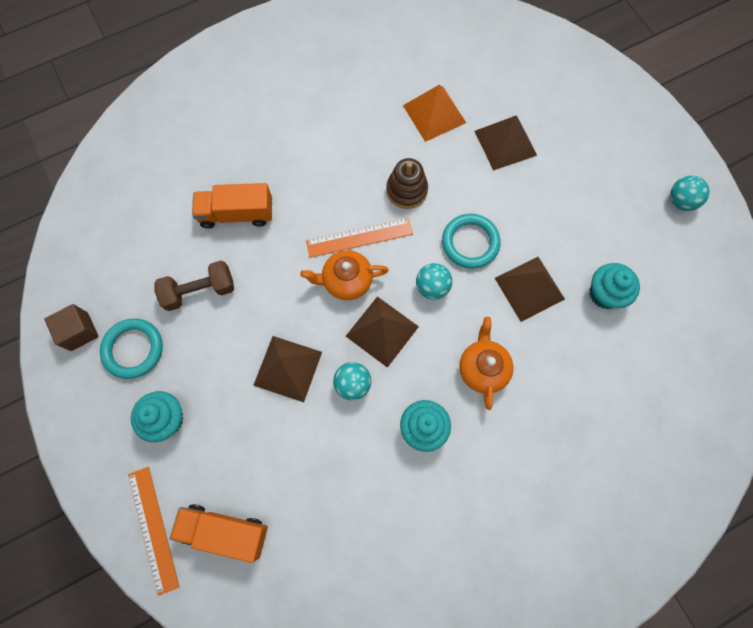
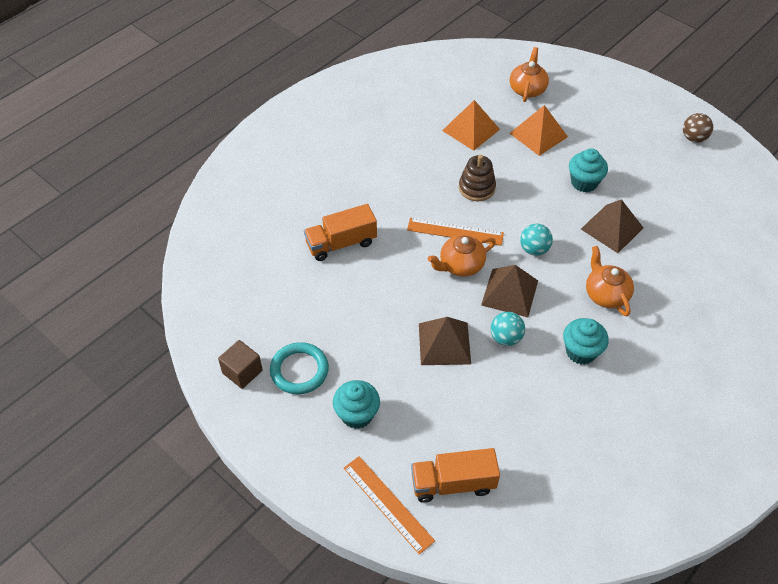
camera: 20 degrees left, 20 degrees down
brown dumbbell [154,261,234,311] -> none
orange ruler [306,218,413,258] -> orange ruler turned 45 degrees clockwise [407,217,504,246]
turquoise ring [442,214,501,269] -> none
brown pyramid [474,116,537,171] -> orange pyramid [510,105,568,156]
turquoise cupcake [590,263,640,309] -> turquoise cupcake moved to [569,149,608,192]
turquoise ball [670,176,710,211] -> brown ball [683,113,713,143]
none -> orange teapot [510,47,549,102]

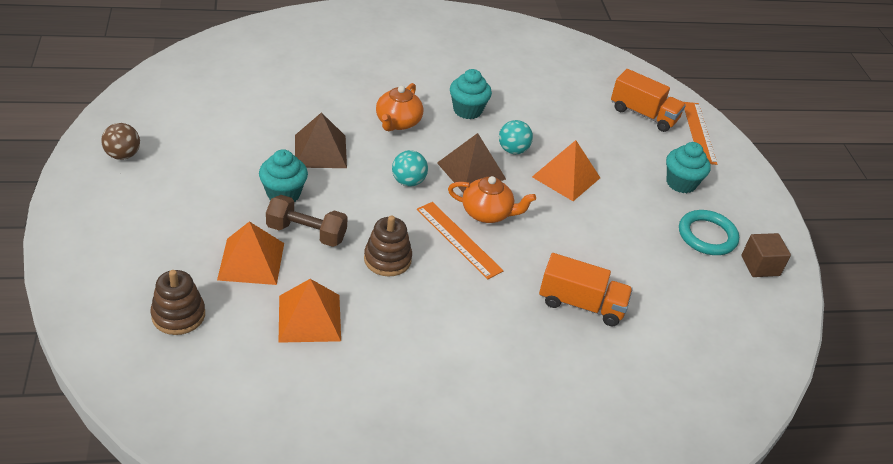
camera: 145 degrees left, 10 degrees down
brown pyramid [419,317,471,365] -> orange pyramid [532,140,600,201]
orange teapot [510,47,549,102] -> brown stacking toy [151,270,205,335]
none -> brown dumbbell [266,195,348,247]

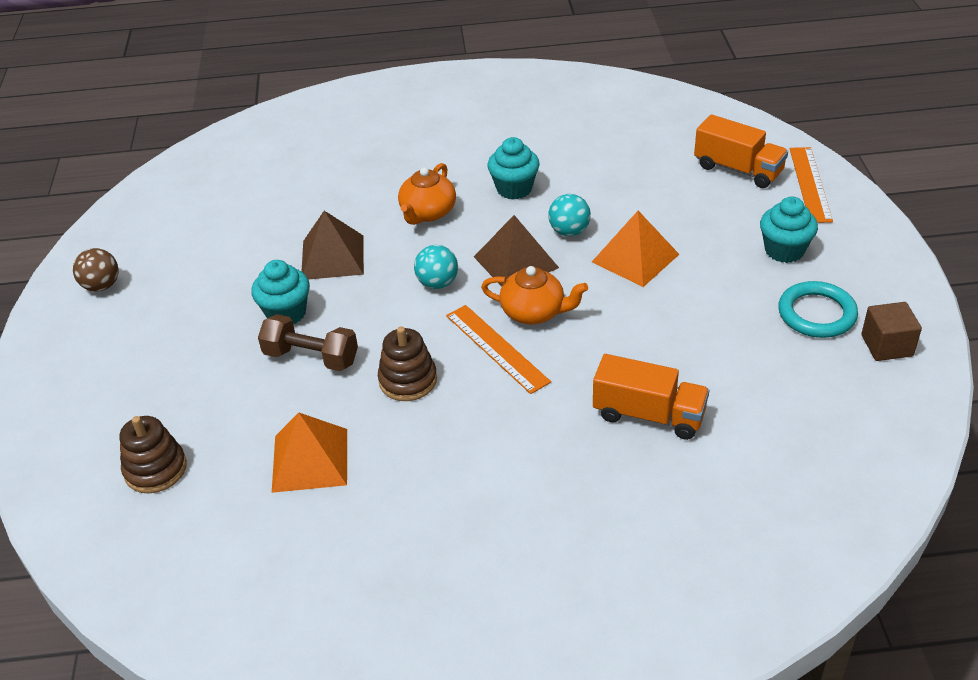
camera: 10 degrees right, 0 degrees up
orange pyramid [217,221,284,285] -> none

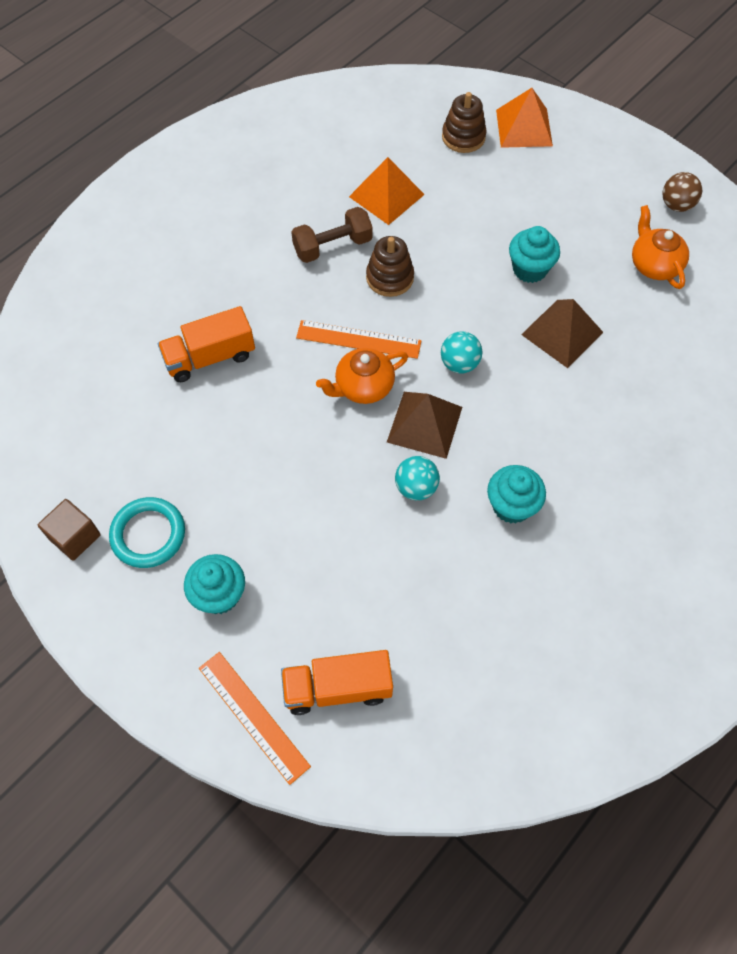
camera: 135 degrees right, 20 degrees up
brown dumbbell [258,314,358,371] -> brown dumbbell moved to [291,207,373,263]
orange teapot [398,163,456,225] -> orange teapot moved to [632,205,689,289]
orange pyramid [592,211,679,287] -> orange pyramid moved to [496,88,553,148]

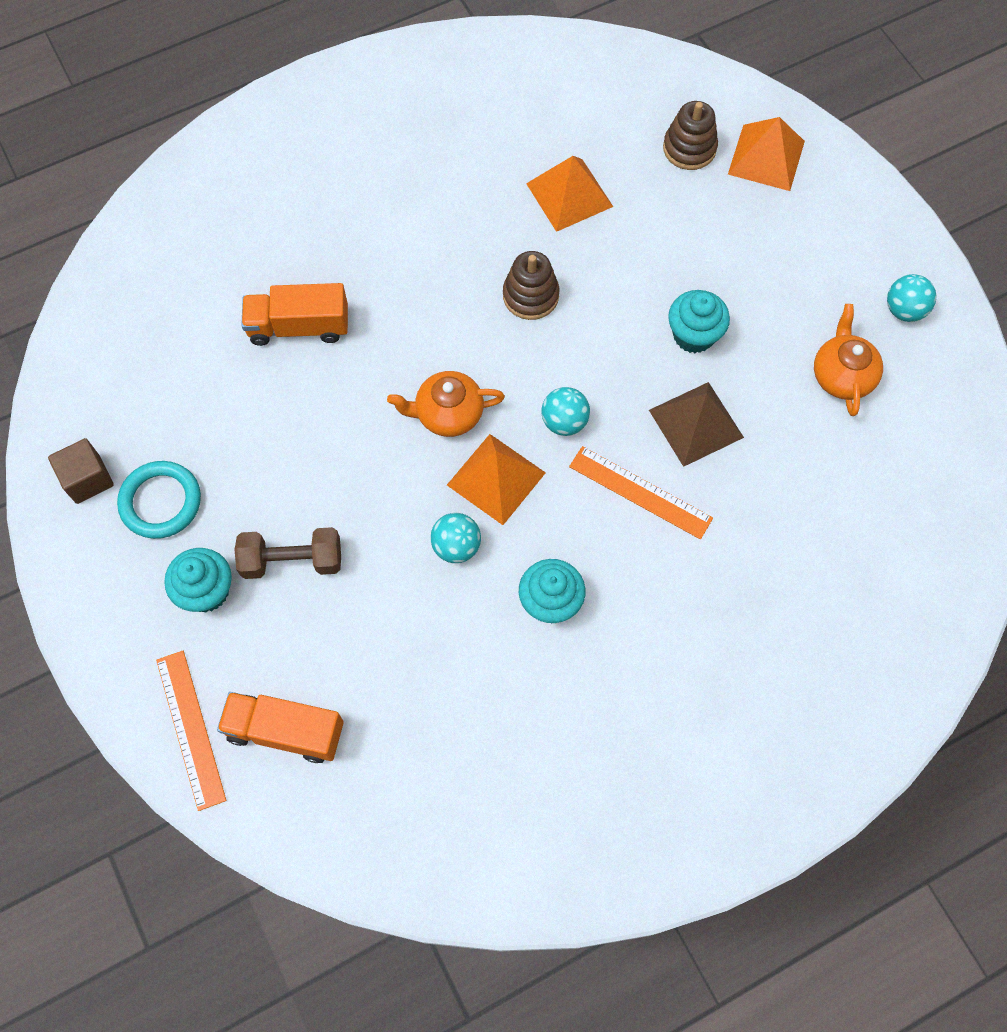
camera: 20 degrees right, 5 degrees up
brown dumbbell [291,207,373,263] -> brown dumbbell moved to [234,527,341,579]
orange ruler [296,320,422,359] -> orange ruler moved to [569,446,713,539]
brown pyramid [387,392,462,459] -> orange pyramid [447,434,546,525]
brown ball [662,172,702,212] -> turquoise ball [887,274,936,322]

